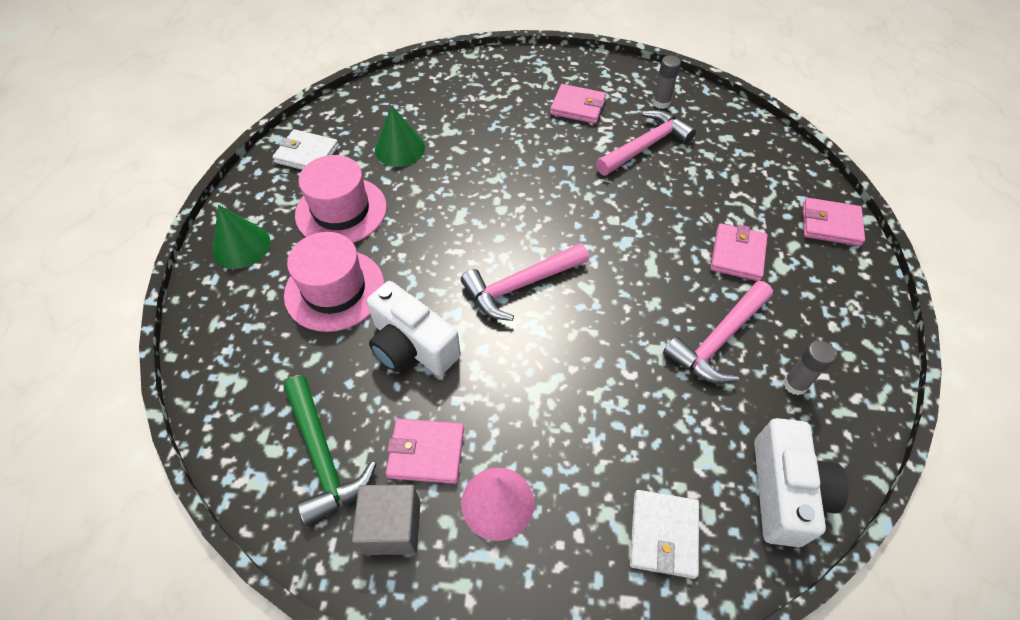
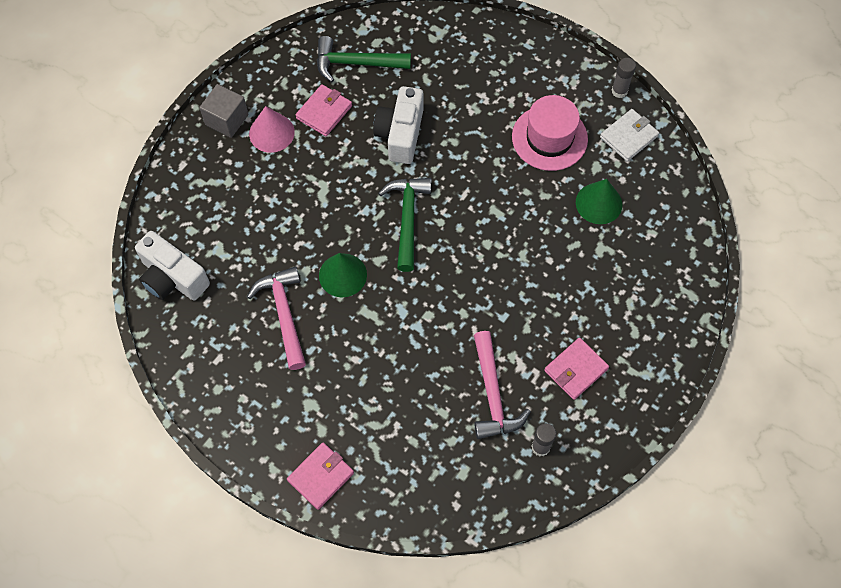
camera: 120 degrees right, 10 degrees up
green cone [212,205,270,269] -> green cone moved to [319,253,367,297]
pink hat [284,232,384,332] -> none
grey cube [352,485,420,555] -> grey cube moved to [199,84,249,138]
white camera [367,281,461,376] -> white camera turned 60 degrees counterclockwise [373,86,424,164]
pink hammer [461,243,589,321] -> green hammer [378,178,432,272]
white wallet [630,490,699,579] -> none
pink wallet [710,223,767,281] -> none
grey glue stick [783,341,836,395] -> grey glue stick moved to [611,58,636,98]

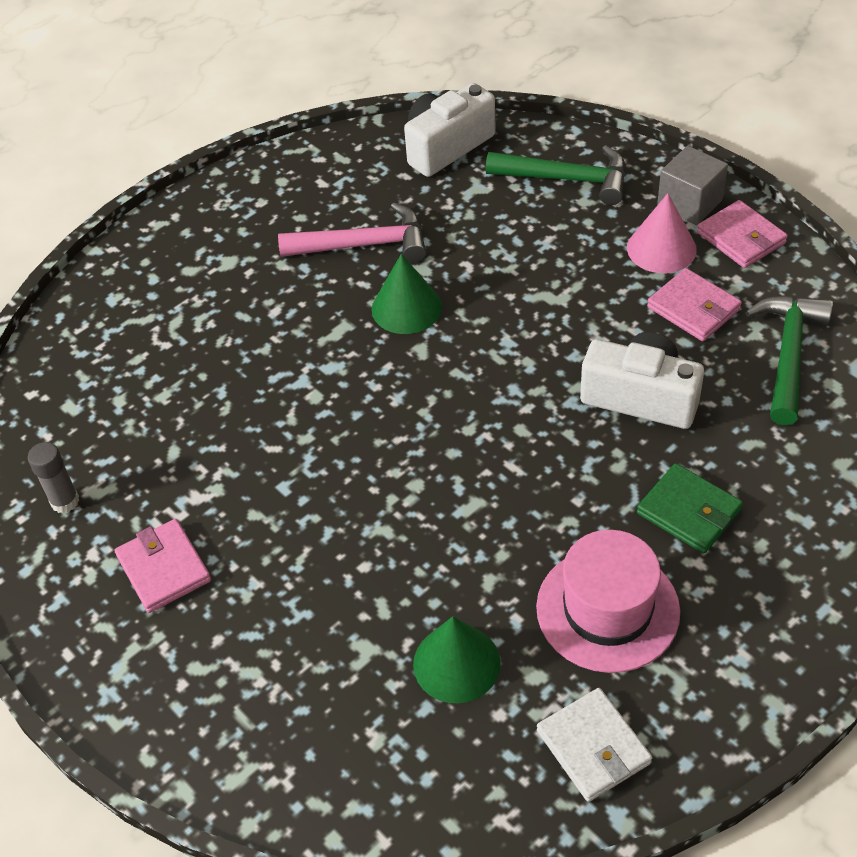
camera: 105 degrees right, 15 degrees down
pink wallet [287,443,354,510] -> pink wallet moved to [697,200,788,268]
green hammer [378,178,432,272] -> green hammer moved to [486,145,626,205]
pink hammer [474,331,531,439] -> none
grey glue stick [611,58,636,98] -> none
none -> green wallet [637,463,743,553]

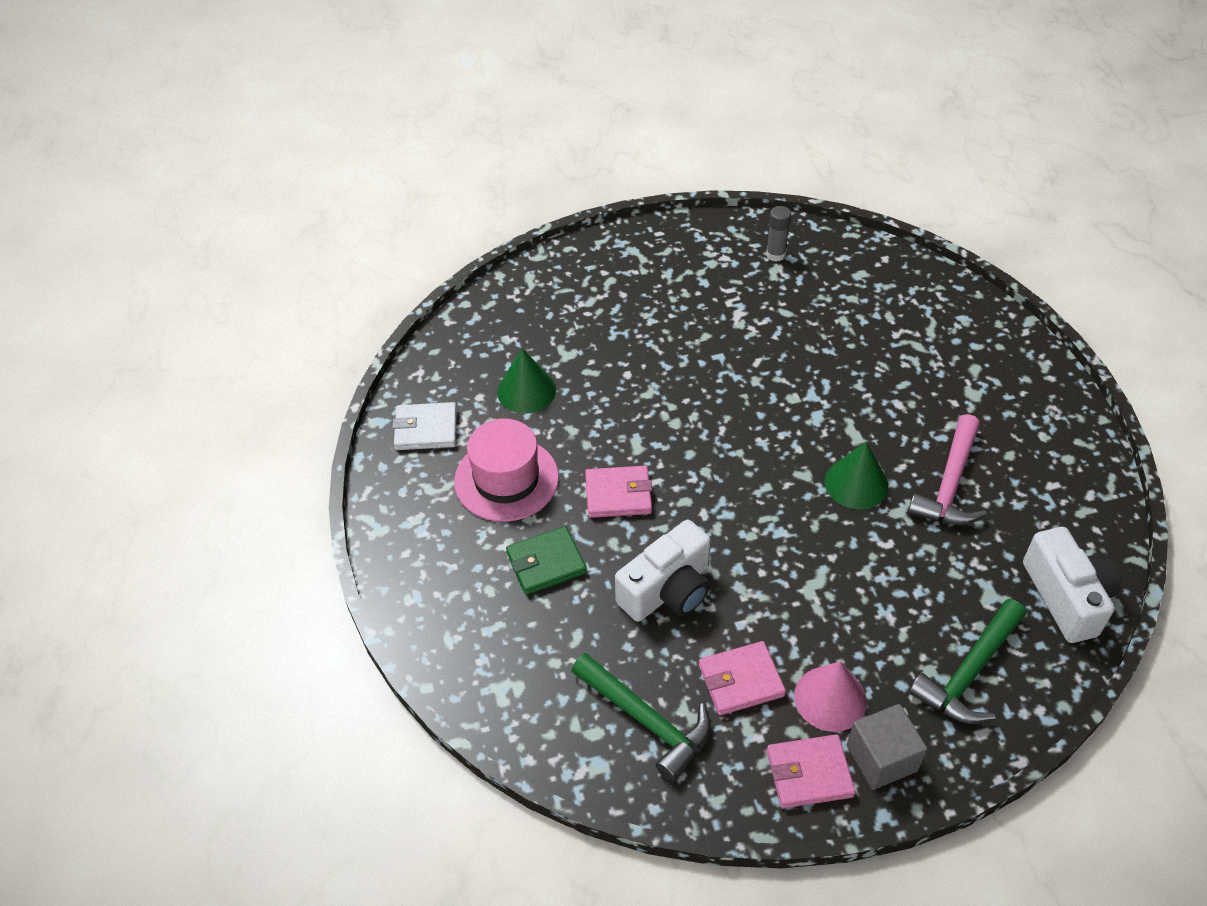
camera: 115 degrees right, 0 degrees up
pink wallet [115,519,211,613] -> pink wallet moved to [585,466,652,518]

